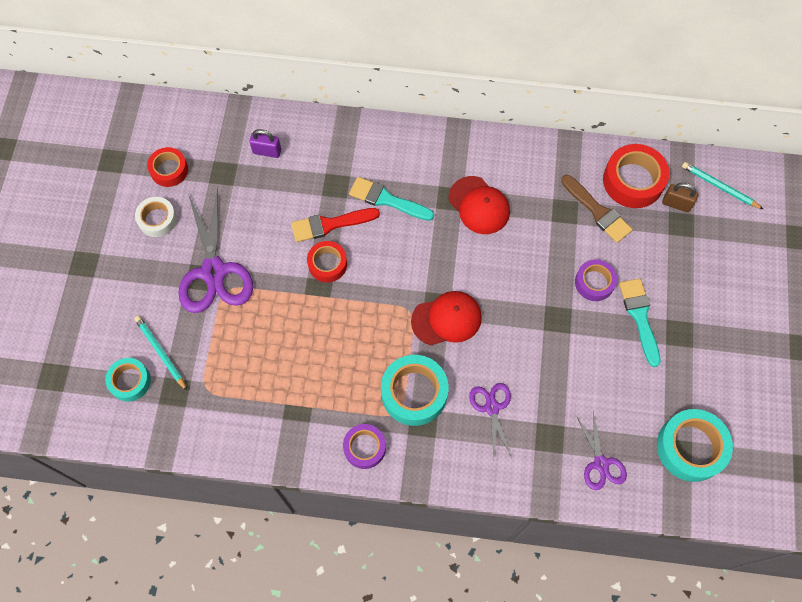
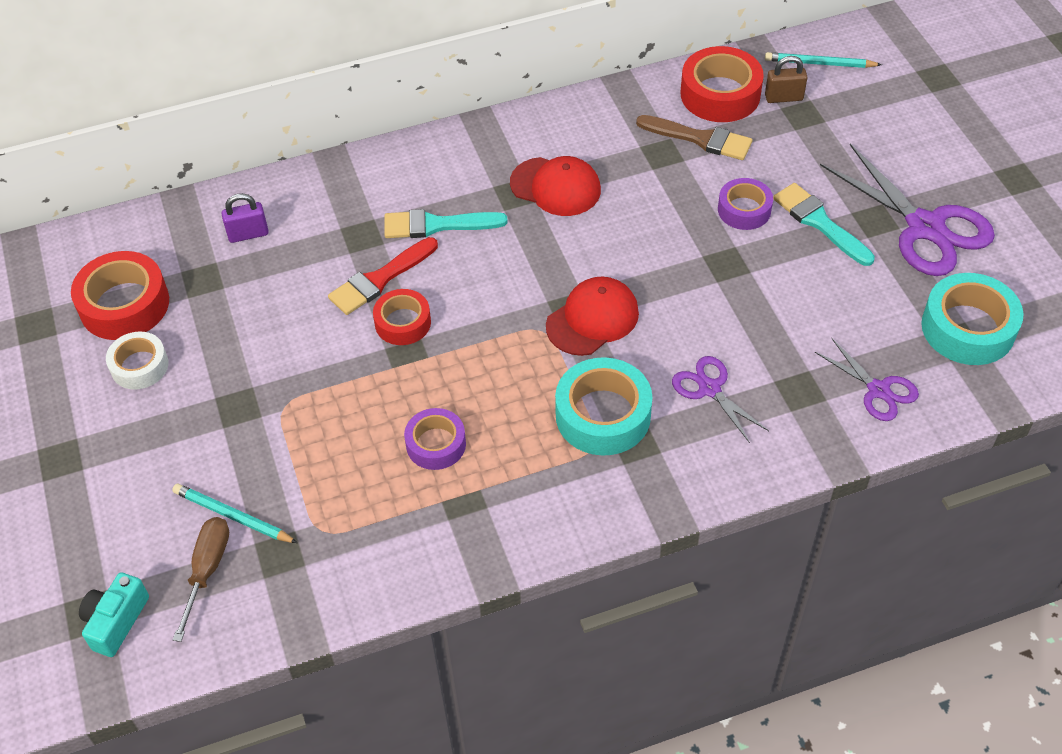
camera: 25 degrees left, 15 degrees down
turquoise tape [105,358,151,402] -> brown screwdriver [173,517,229,642]
red tape [147,147,188,187] -> red tape [71,251,169,340], size x1.61
purple scissors [179,187,253,313] -> purple scissors moved to [820,144,995,276]
purple tape [343,424,386,469] -> purple tape moved to [404,408,466,470]
none -> turquoise camera [79,572,149,657]

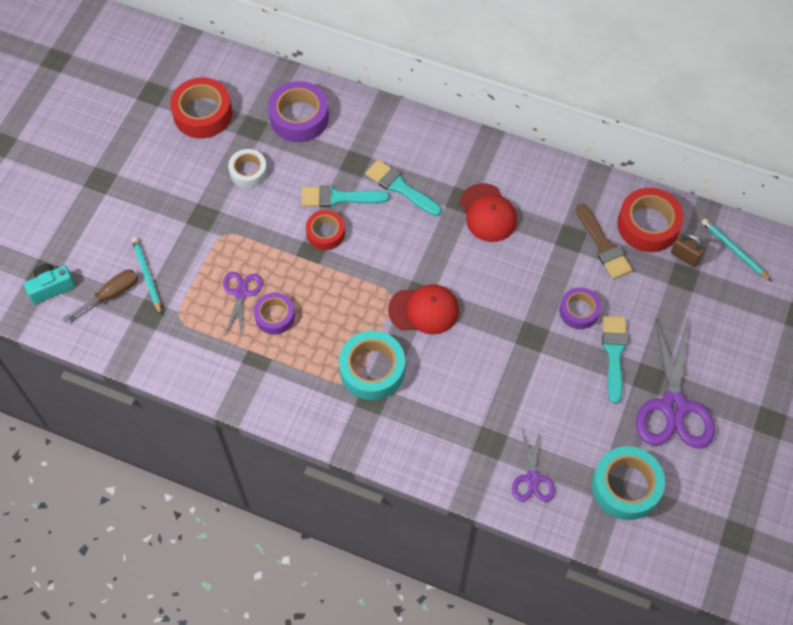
camera: 40 degrees right, 10 degrees up
white tape [106,332,168,390] -> white tape moved to [228,149,267,188]
purple padlock [222,193,269,243] -> purple tape [268,81,329,142]
red brush [328,237,438,315] -> turquoise brush [301,185,389,207]
purple scissors [672,356,769,443] -> purple scissors moved to [223,272,263,338]

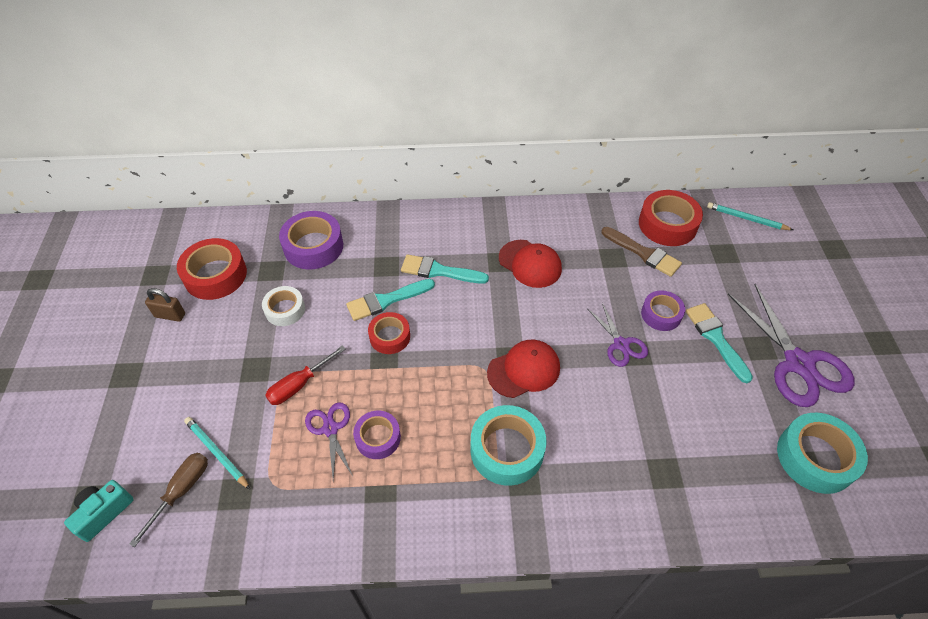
camera: 25 degrees left, 10 degrees down
purple scissors [512,429,555,502] -> purple scissors moved to [587,303,648,367]
brown padlock [671,233,705,267] -> brown padlock moved to [145,288,185,322]
none -> red screwdriver [265,345,346,405]

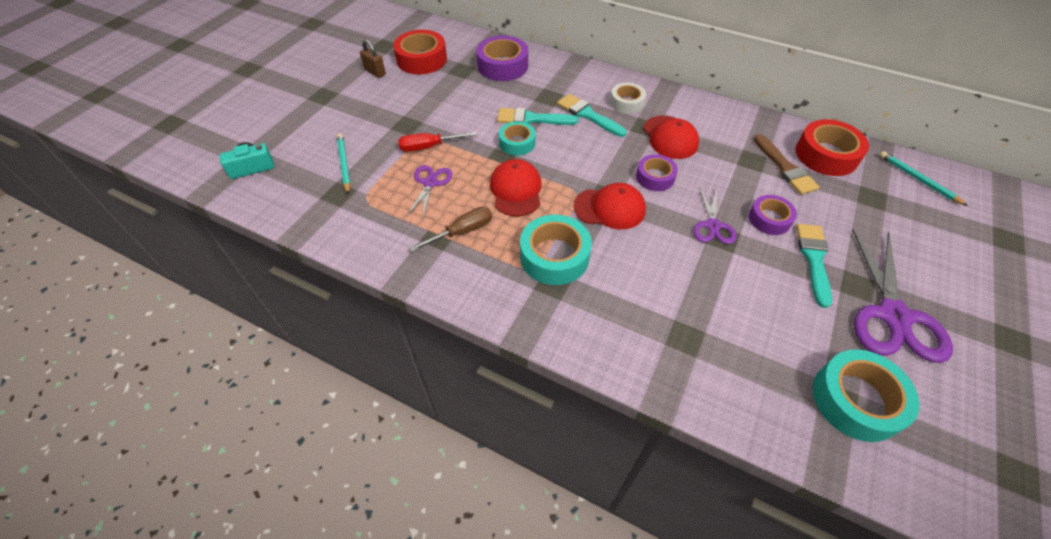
camera: 30 degrees right, 0 degrees up
brown screwdriver [129,453,208,547] -> brown screwdriver moved to [409,207,492,252]
white tape [262,286,305,326] -> white tape moved to [610,83,646,114]
purple tape [353,411,401,459] -> purple tape moved to [636,154,678,191]
red tape [368,312,410,354] -> turquoise tape [499,121,536,156]
none -> red cap [490,159,541,217]

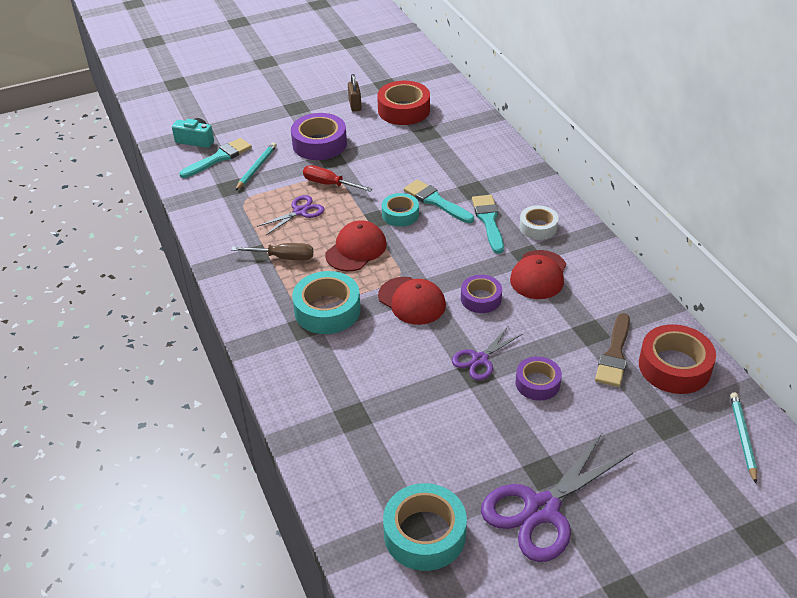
camera: 40 degrees right, 10 degrees down
purple tape [476,36,528,81] -> purple tape moved to [291,113,347,160]
turquoise brush [796,224,832,308] -> turquoise brush moved to [179,138,252,178]

